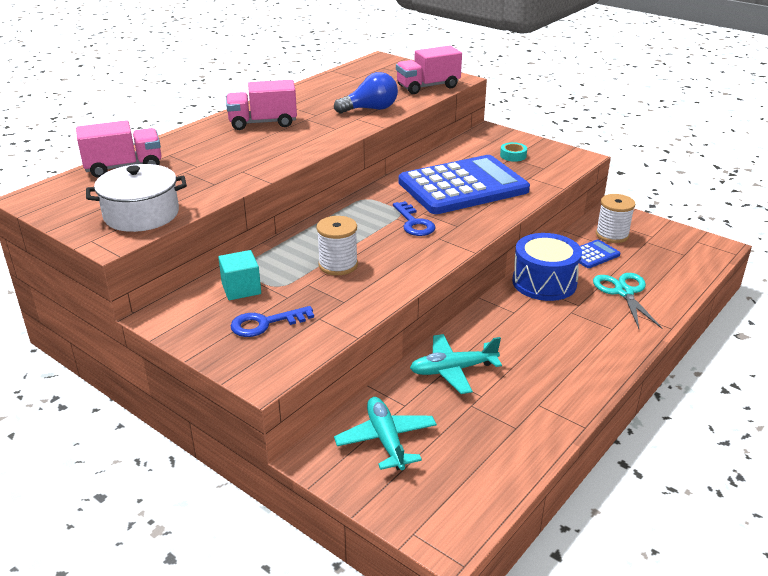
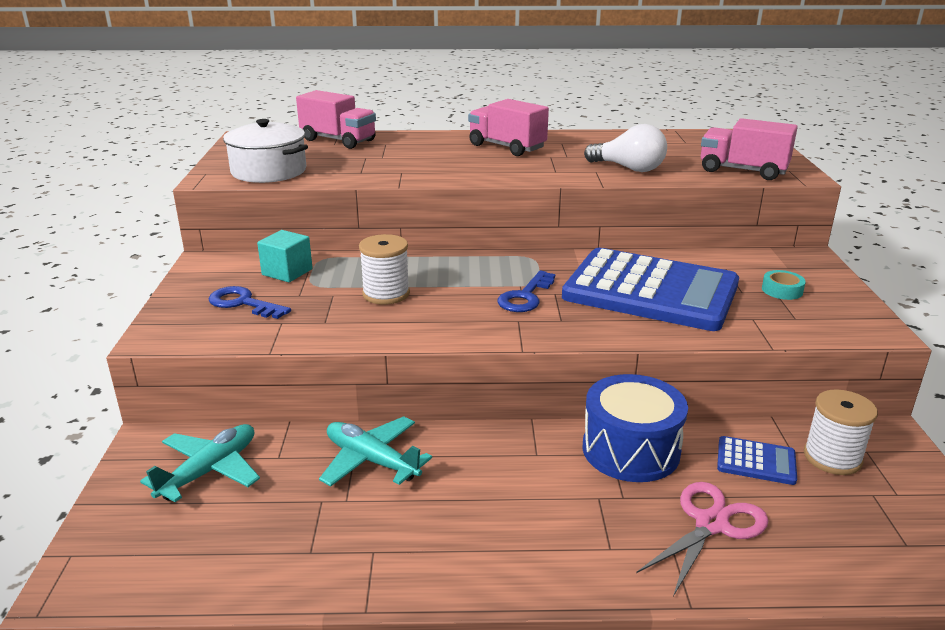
camera: 50 degrees right, 5 degrees down
blue light bulb [334,72,398,114] -> white light bulb [584,124,667,172]
turquoise scissors [593,273,662,329] -> pink scissors [636,482,769,596]

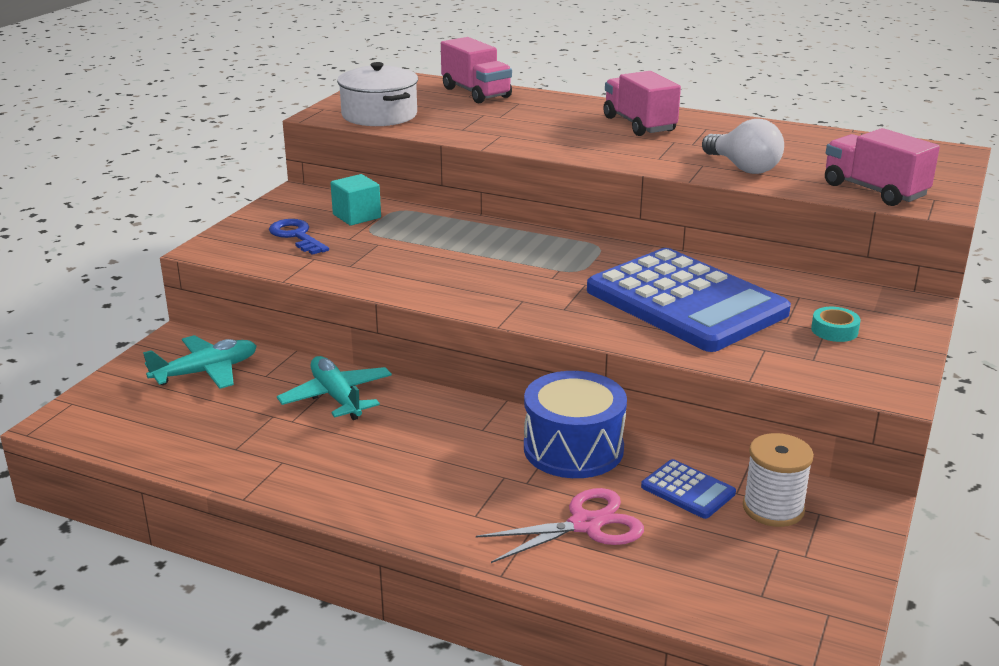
camera: 25 degrees right, 0 degrees up
white spool [359,234,410,305] -> none
blue key [497,270,555,312] -> none

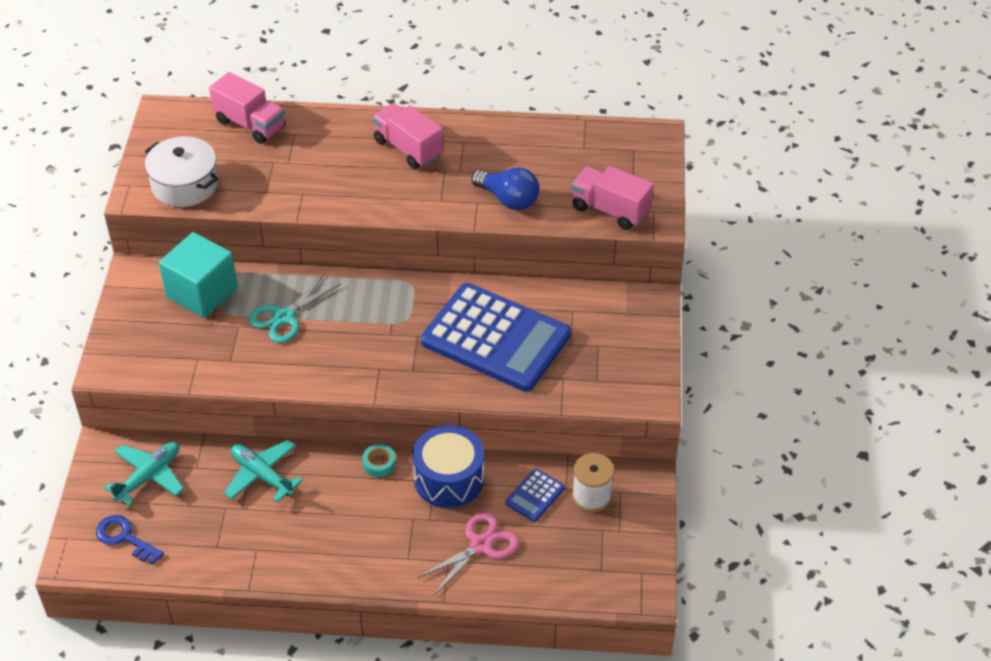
camera: 20 degrees left, 20 degrees up
blue key [269,219,329,255] -> blue key moved to [96,515,164,564]
turquoise cube [331,174,381,226] -> turquoise cube [159,232,238,318], size x1.70
blue calculator [641,459,736,519] -> blue calculator turned 105 degrees clockwise [505,469,565,522]
white light bulb [702,119,784,174] -> blue light bulb [471,168,539,210]
turquoise tape [811,307,861,342] -> turquoise tape moved to [362,444,396,477]
none -> turquoise scissors [248,273,341,343]

